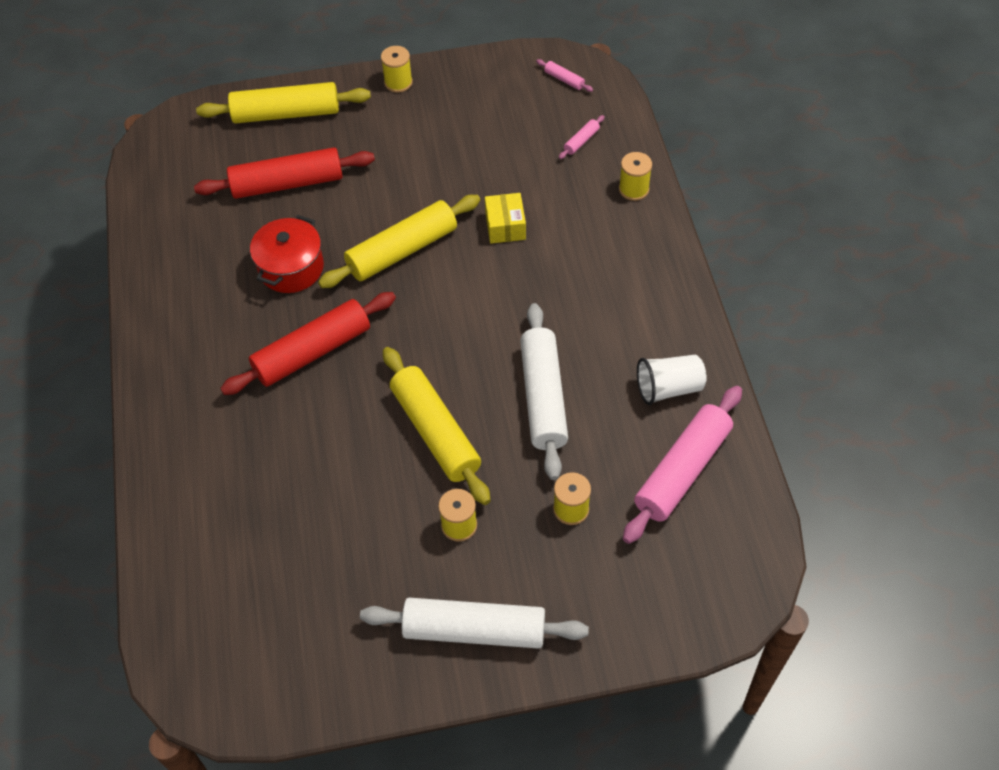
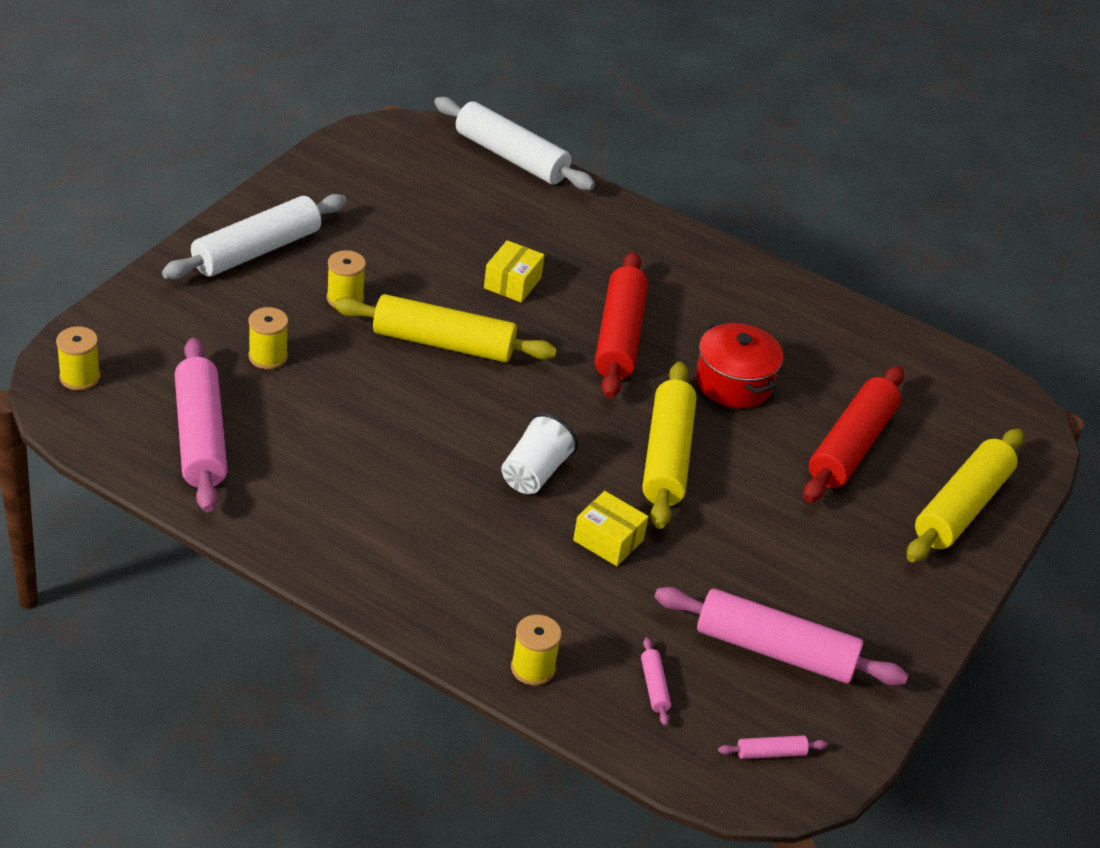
camera: 125 degrees right, 15 degrees down
yellow spool [381,46,413,93] -> yellow spool moved to [56,326,101,390]
white rolling pin [520,303,568,480] -> white rolling pin moved to [434,97,595,190]
white cup [637,355,706,405] -> white cup moved to [501,413,578,494]
none -> yellow box [484,240,544,303]
none -> pink rolling pin [654,587,908,686]

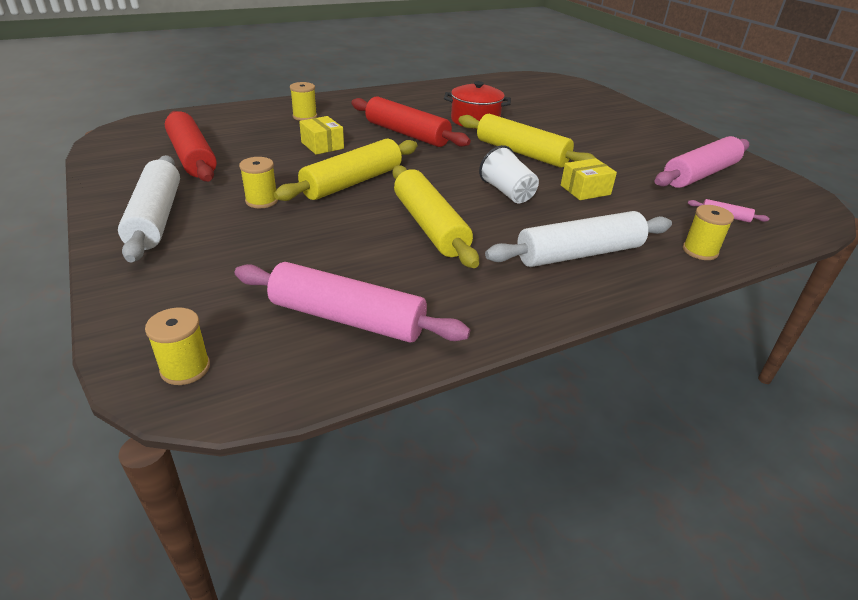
camera: 55 degrees left, 5 degrees down
yellow spool [249,307,288,369] -> yellow spool moved to [290,82,317,121]
white rolling pin [434,97,595,190] -> white rolling pin moved to [485,211,672,267]
pink rolling pin [718,736,827,759] -> none
red rolling pin [803,366,904,503] -> red rolling pin moved to [165,111,217,182]
yellow rolling pin [907,429,1024,562] -> yellow rolling pin moved to [393,165,479,268]

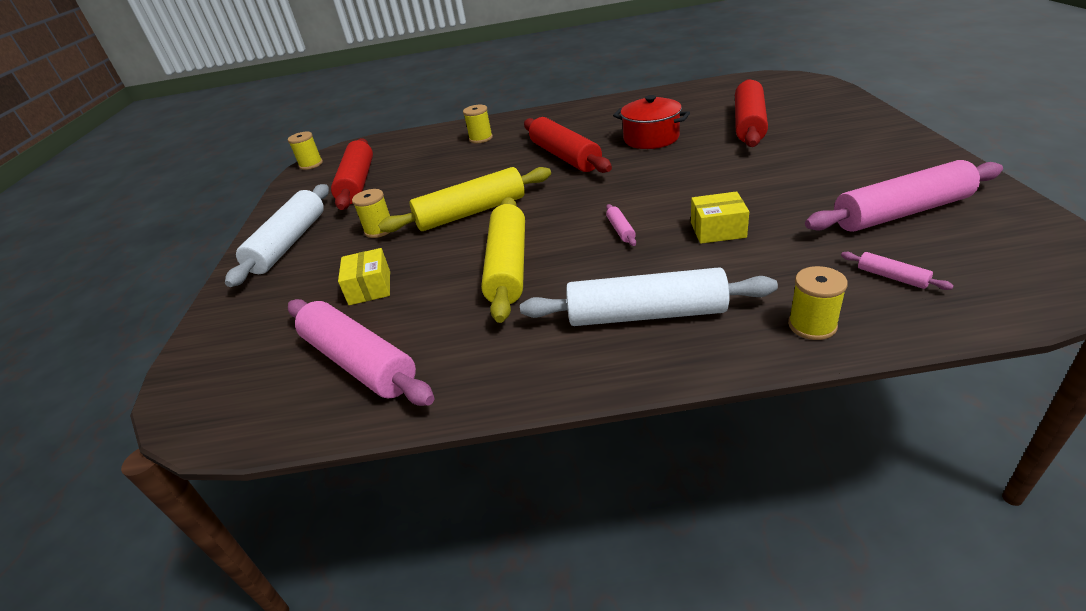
camera: 30 degrees right, 0 degrees up
yellow spool [145,308,210,385] -> yellow spool moved to [288,132,323,170]
yellow box [299,116,344,155] -> yellow box moved to [338,248,390,305]
yellow rolling pin [459,114,595,168] -> none
white cup [479,145,539,203] -> pink rolling pin [606,204,636,246]
none -> red rolling pin [735,79,768,147]

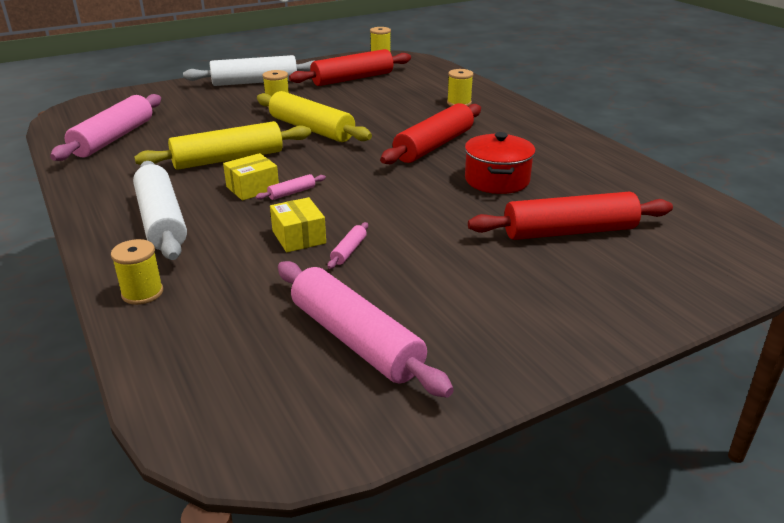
camera: 60 degrees right, 5 degrees down
yellow box [338,248,390,305] -> yellow box moved to [223,153,279,201]
pink rolling pin [841,252,954,290] -> pink rolling pin moved to [327,222,368,269]

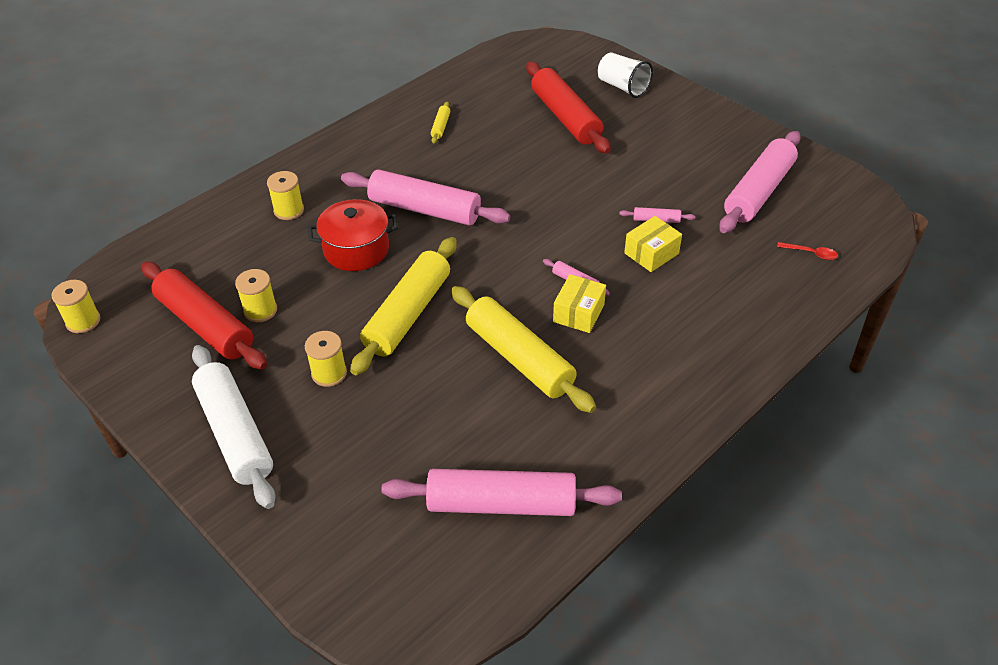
camera: 105 degrees left, 15 degrees up
yellow spool [111,239,163,305] -> yellow spool moved to [235,269,277,322]
white rolling pin [133,161,187,260] -> none
yellow box [223,153,279,201] -> yellow box turned 75 degrees clockwise [553,274,606,333]
red rolling pin [380,103,481,164] -> pink rolling pin [341,170,510,225]
red pot [465,132,536,194] -> red pot moved to [308,199,398,271]
none -> yellow rolling pin [431,101,450,143]
none -> white cup [598,52,653,98]
none -> red spoon [777,242,838,260]

